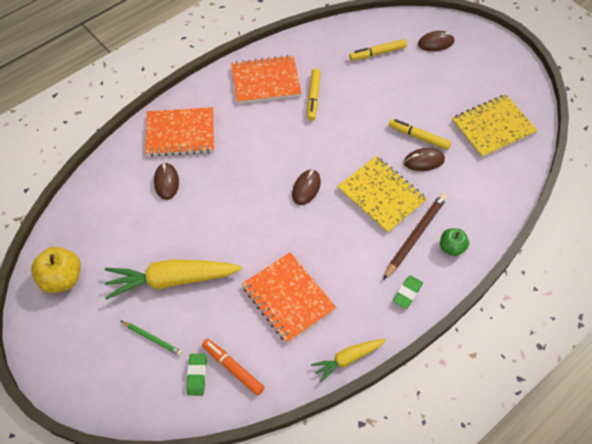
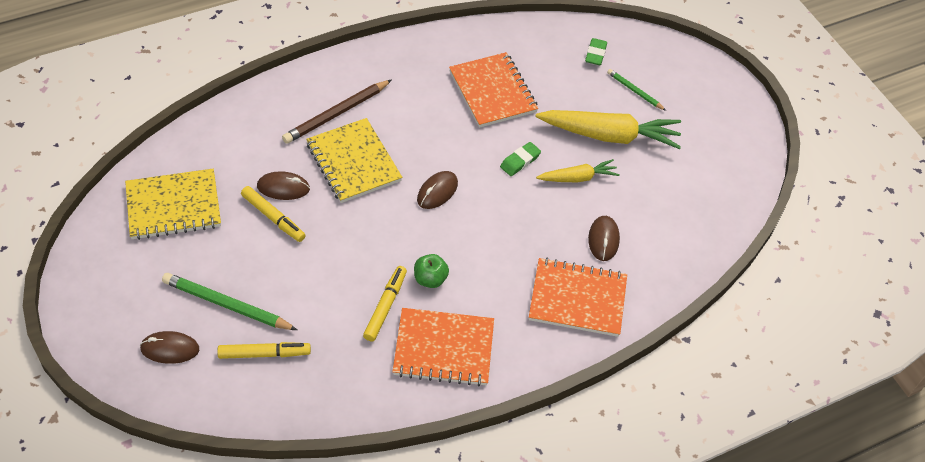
camera: 170 degrees left, 5 degrees down
yellow apple [31,247,81,293] -> none
orange marker [202,339,264,395] -> none
yellow carrot [311,339,386,382] -> yellow carrot moved to [536,159,620,182]
green eraser [393,275,423,309] -> green eraser moved to [500,142,541,176]
green apple [440,228,469,256] -> green apple moved to [414,254,449,288]
none -> green pencil [162,273,297,330]

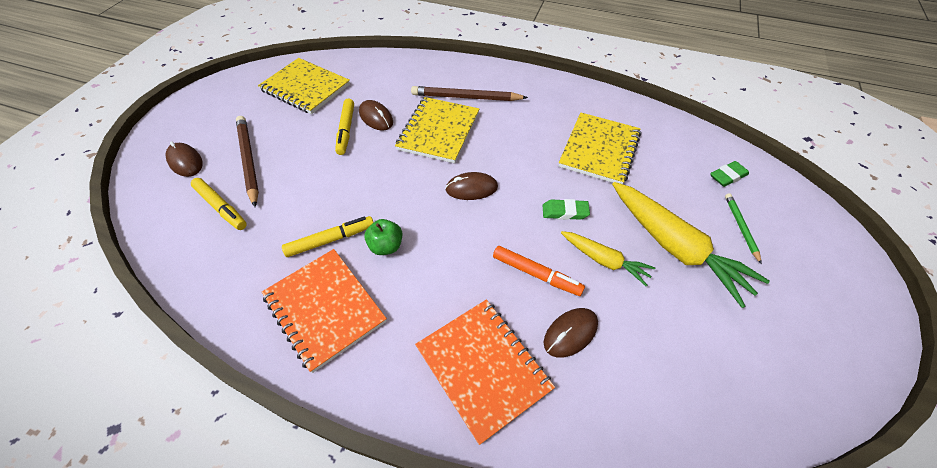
camera: 50 degrees right, 0 degrees up
green pencil [162,273,297,330] -> brown pencil [236,116,259,207]
orange notebook [449,52,538,128] -> yellow notebook [559,112,641,184]
none -> orange marker [493,246,585,296]

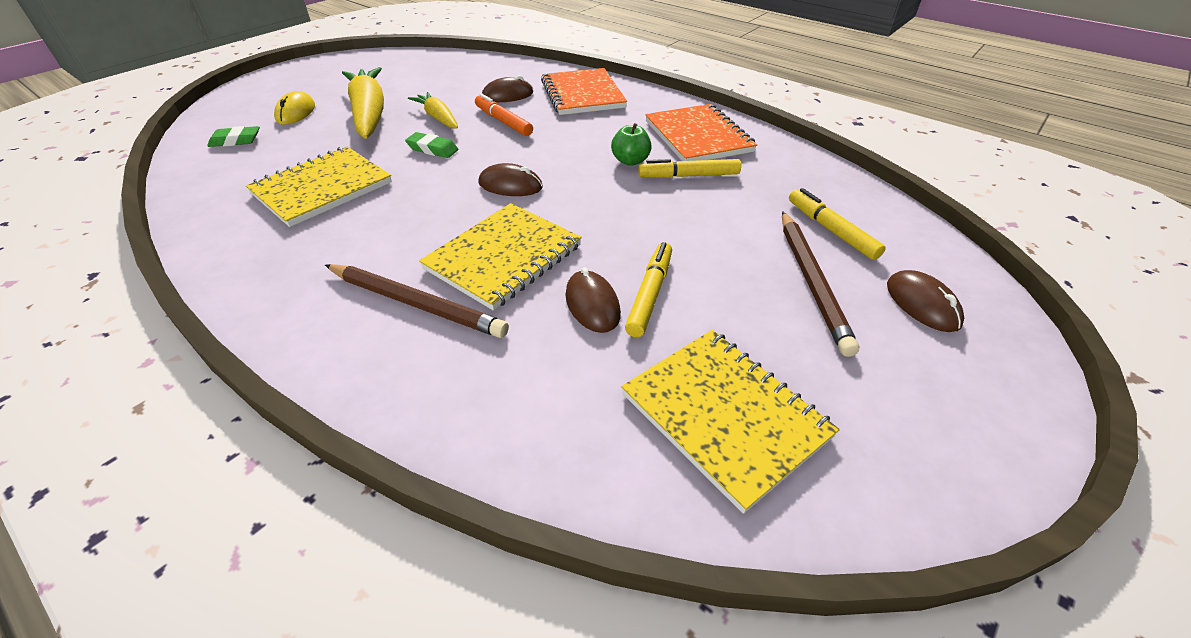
camera: 160 degrees left, 10 degrees down
green pencil [725,193,762,264] -> yellow mouse [274,91,315,125]

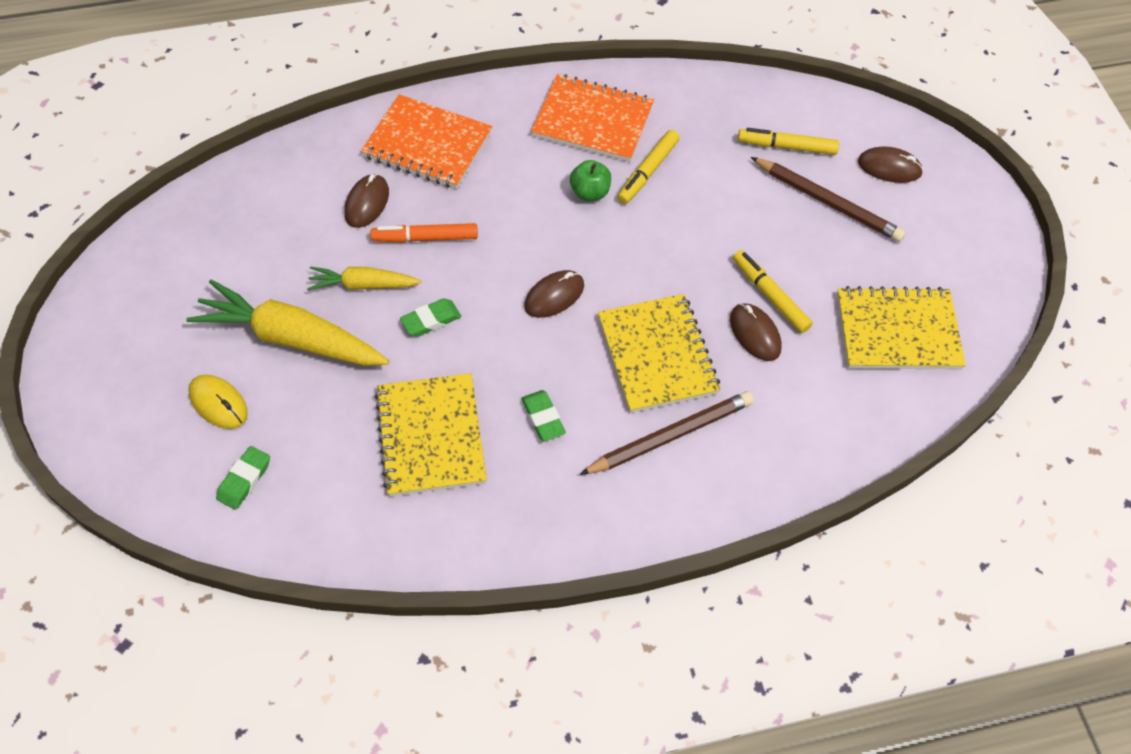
camera: 55 degrees left, 15 degrees up
brown mouse [565,268,621,333] -> brown mouse turned 45 degrees clockwise [730,303,782,361]
none -> green eraser [521,390,566,441]

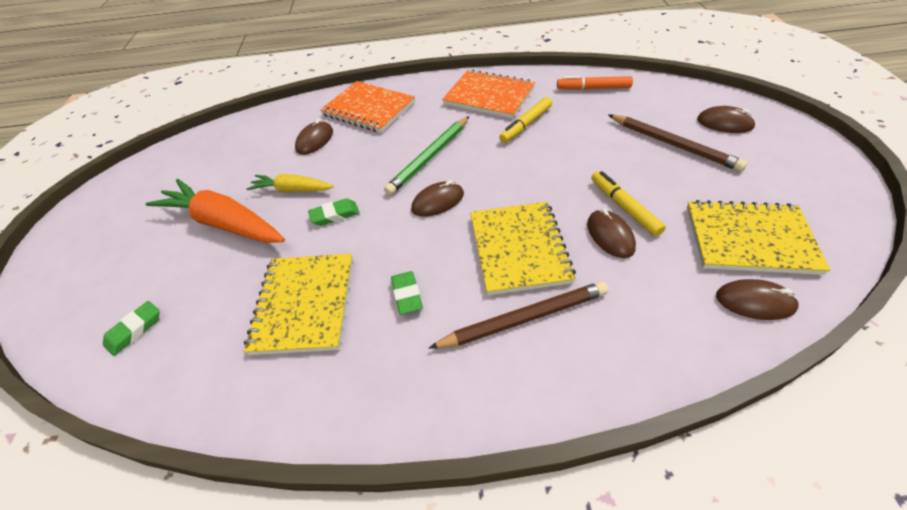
camera: 15 degrees right, 10 degrees down
yellow carrot [186,279,389,366] -> orange carrot [146,179,285,243]
yellow mouse [189,375,248,429] -> none
orange marker [370,223,478,243] -> orange marker moved to [557,76,633,90]
green apple [570,160,611,201] -> none
yellow marker [738,128,839,155] -> none
none -> green pencil [384,116,469,195]
none -> brown mouse [716,279,799,320]

